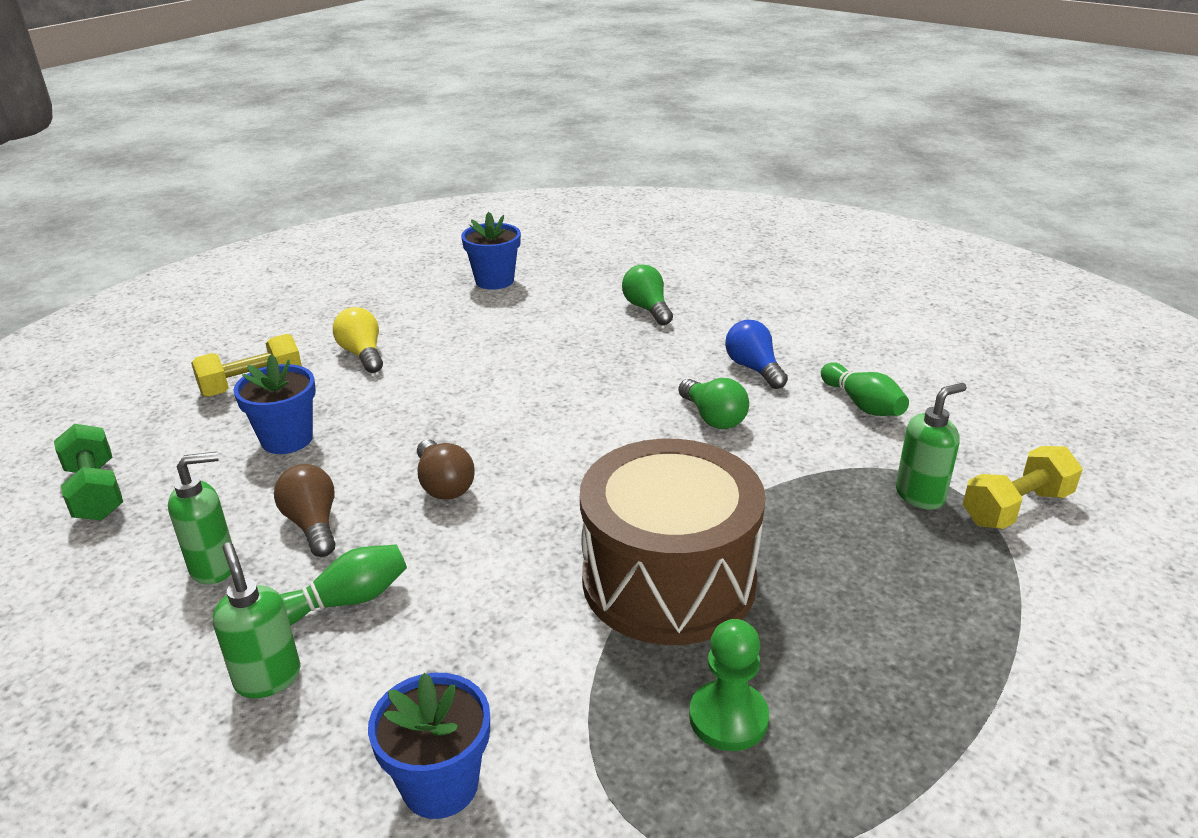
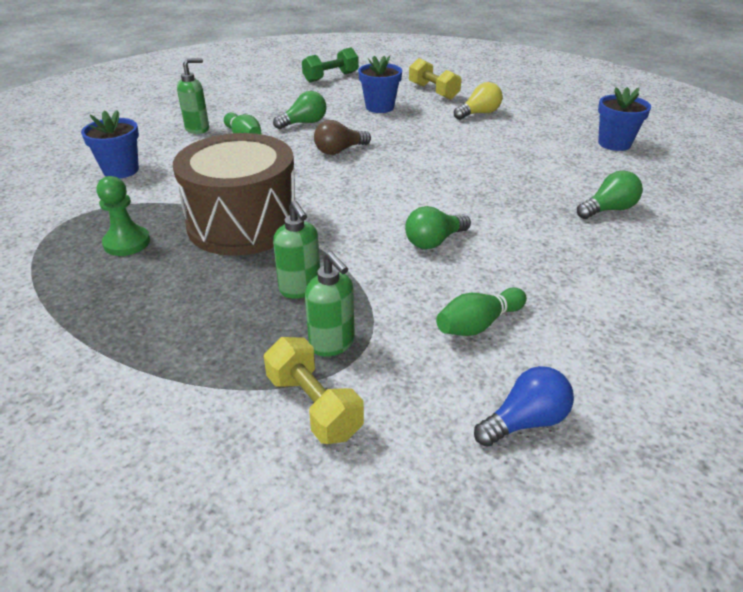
camera: 85 degrees right, 5 degrees up
green soap dispenser [168,452,232,585] -> green soap dispenser moved to [273,200,320,299]
brown light bulb [274,464,336,557] -> green light bulb [273,91,327,129]
blue light bulb [725,320,788,389] -> blue light bulb moved to [474,366,574,447]

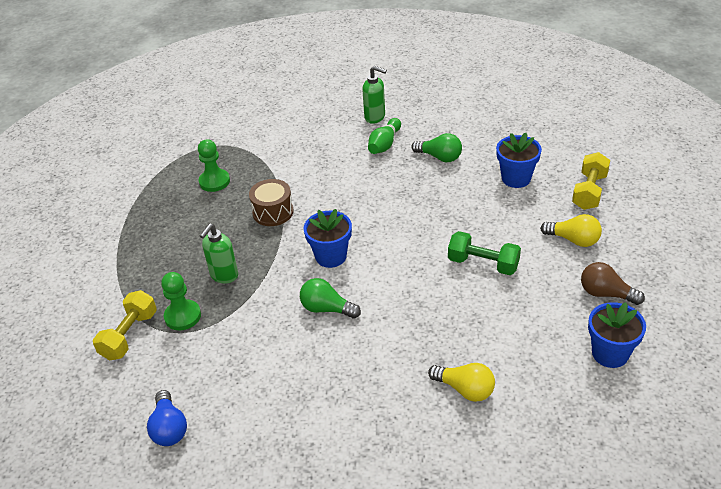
camera: 60 degrees right, 5 degrees up
blue flower pot [81,110,139,179] -> blue flower pot moved to [303,209,352,268]
brown drum [173,133,295,256] -> brown drum [249,179,293,226], size x0.49
green dumbbell [302,48,359,82] -> green dumbbell moved to [448,231,521,275]
green soap dispenser [305,251,355,357] -> green pawn [161,272,201,330]
brown light bulb [314,120,371,155] -> brown light bulb moved to [581,262,645,305]
green bowling pin [436,287,527,336] -> none
blue light bulb [474,366,574,447] -> blue light bulb turned 45 degrees clockwise [147,390,187,446]
green light bulb [577,170,643,219] -> yellow light bulb [428,363,495,402]

